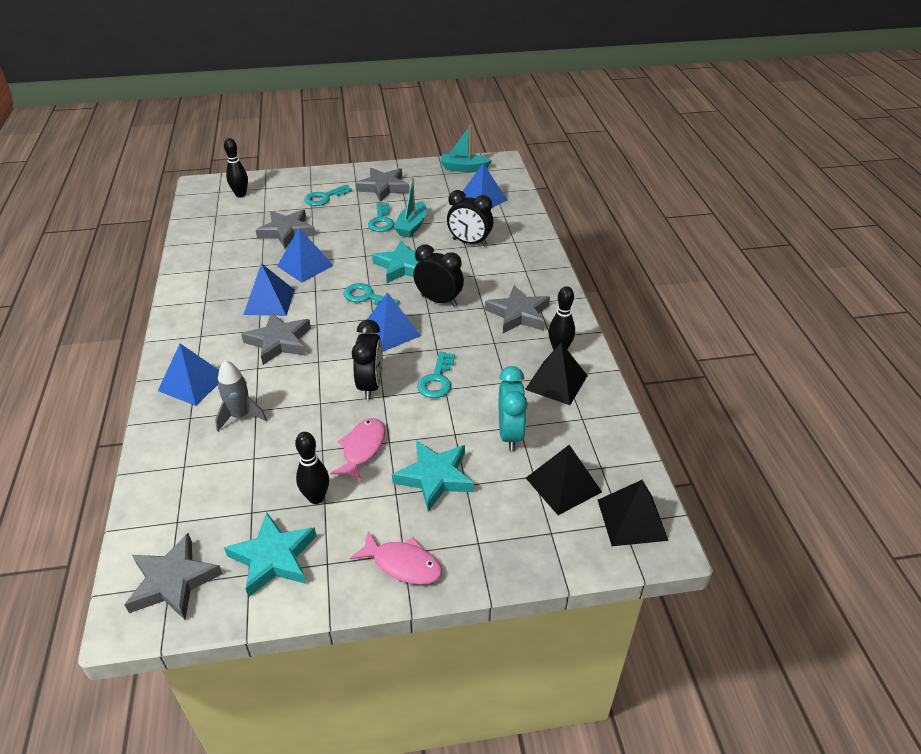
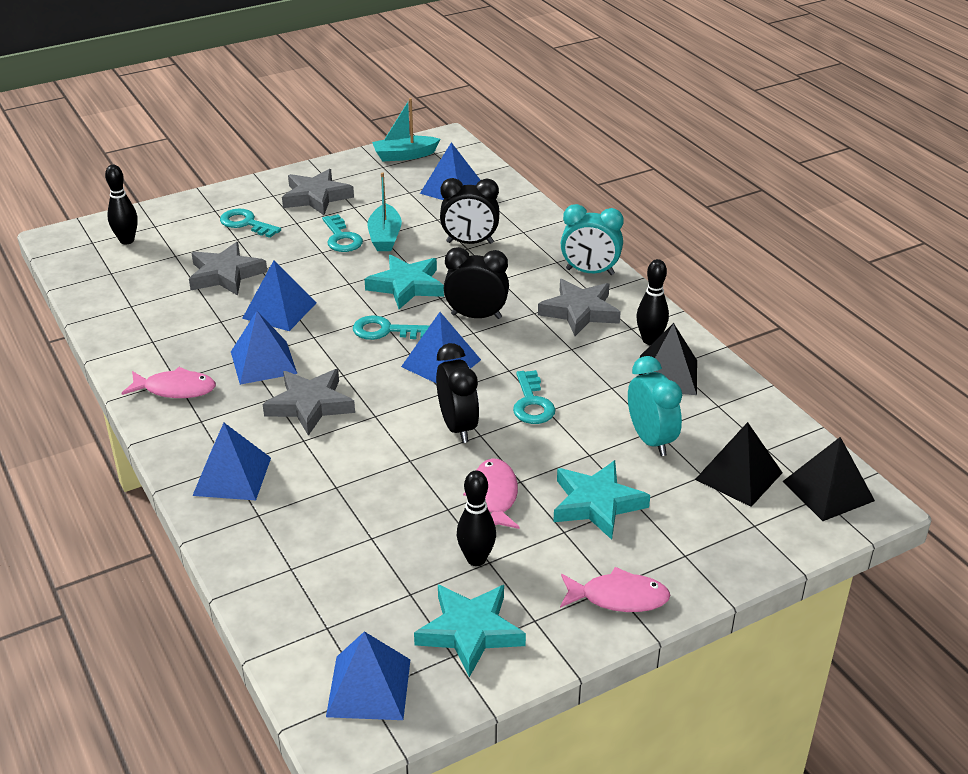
camera: 20 degrees left, 5 degrees down
grey star [124,533,223,620] -> blue pyramid [326,631,411,720]
grey rocket [215,360,267,431] -> none
turquoise key [304,184,352,206] -> turquoise key turned 90 degrees clockwise [220,209,281,238]
none -> pink fish [121,367,216,398]
none -> turquoise clock [561,204,624,275]

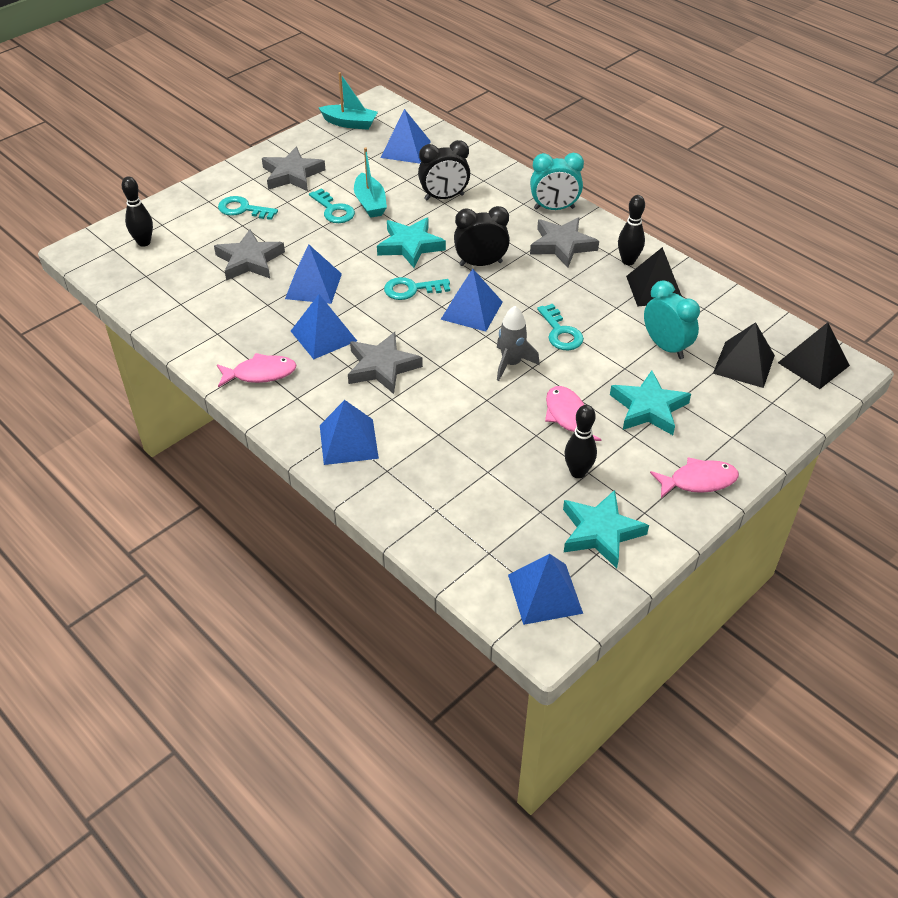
camera: 15 degrees left, 10 degrees up
turquoise boat [372,98,440,162] -> turquoise boat turned 135 degrees counterclockwise [319,72,378,130]
black clock [436,343,479,443] -> grey rocket [497,306,540,381]

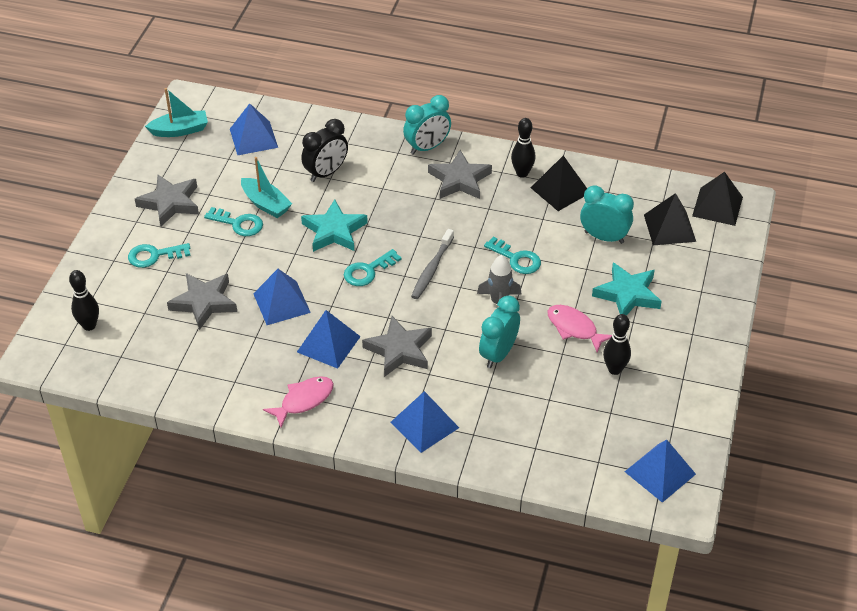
camera: 30 degrees left, 0 degrees up
blue pyramid [440,269,503,332] -> grey toothbrush [411,229,454,299]
black clock [454,206,510,266] -> none
turquoise star [563,490,649,569] -> none
pink fish [650,457,739,498] -> none
none -> turquoise clock [479,296,520,368]

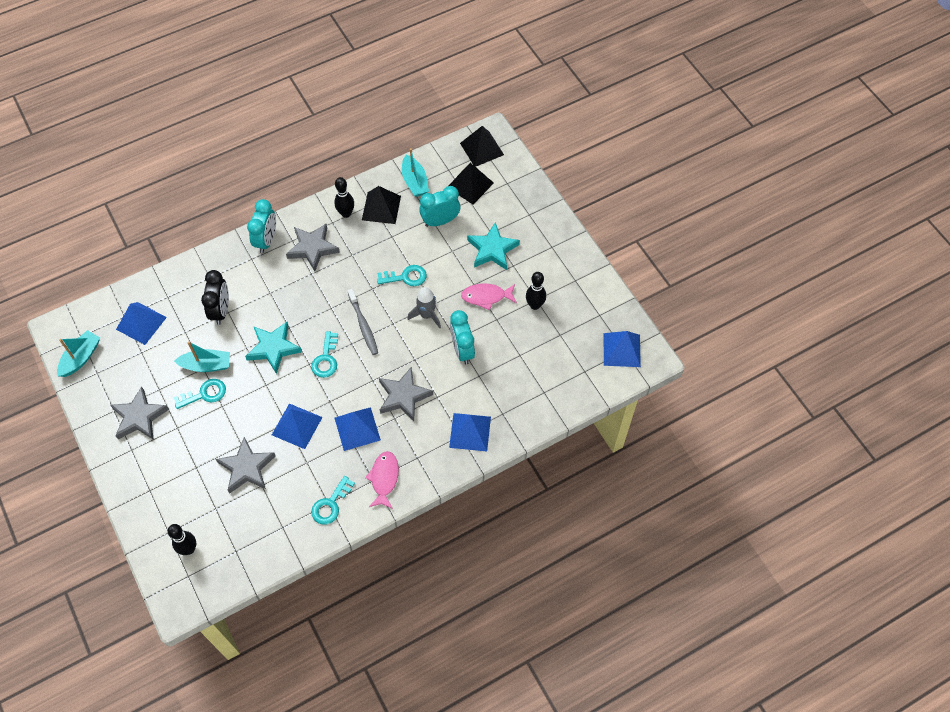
camera: 45 degrees left, 15 degrees up
turquoise key [128,243,190,268] -> turquoise key moved to [311,476,355,525]
none -> turquoise boat [402,148,429,197]

